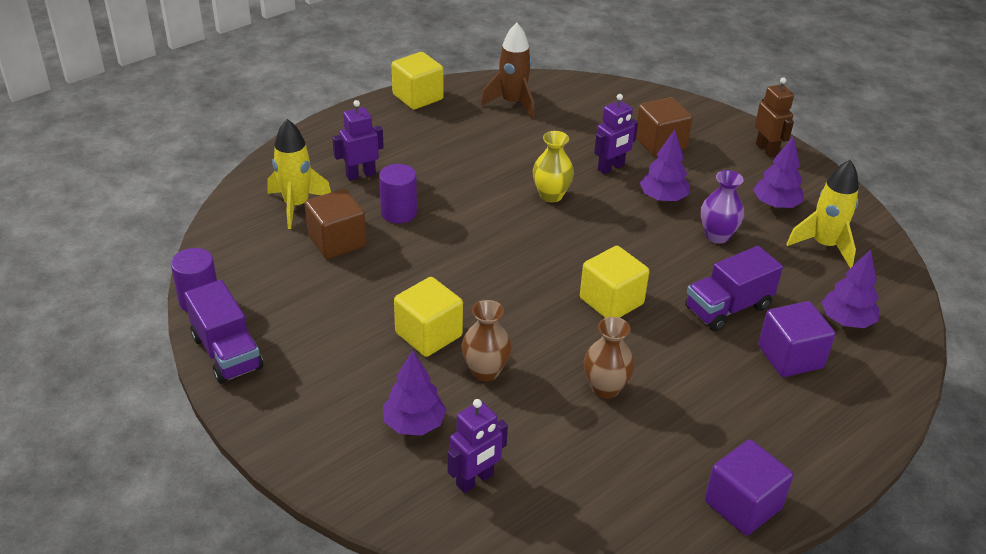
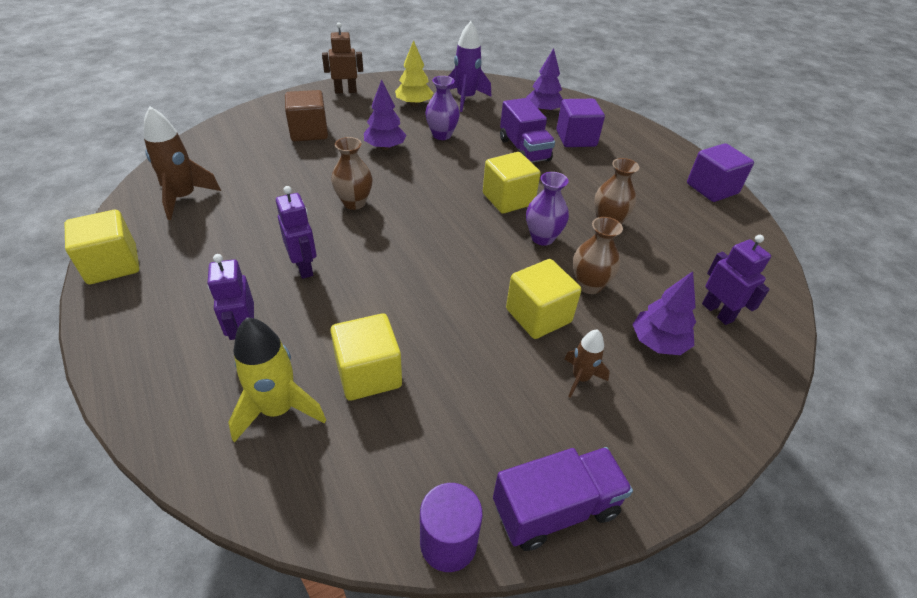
camera: 80 degrees left, 5 degrees up
brown cube [305,189,366,259] -> yellow cube [330,313,402,401]
purple cylinder [379,164,417,223] -> none
yellow vase [533,131,574,203] -> brown vase [331,137,373,210]
purple robot [594,94,638,174] -> purple robot moved to [276,186,316,279]
purple tree [753,136,804,208] -> yellow tree [395,40,433,107]
yellow rocket [787,160,859,268] -> purple rocket [449,21,491,112]
none -> purple vase [526,172,569,246]
none -> brown rocket [564,329,610,398]

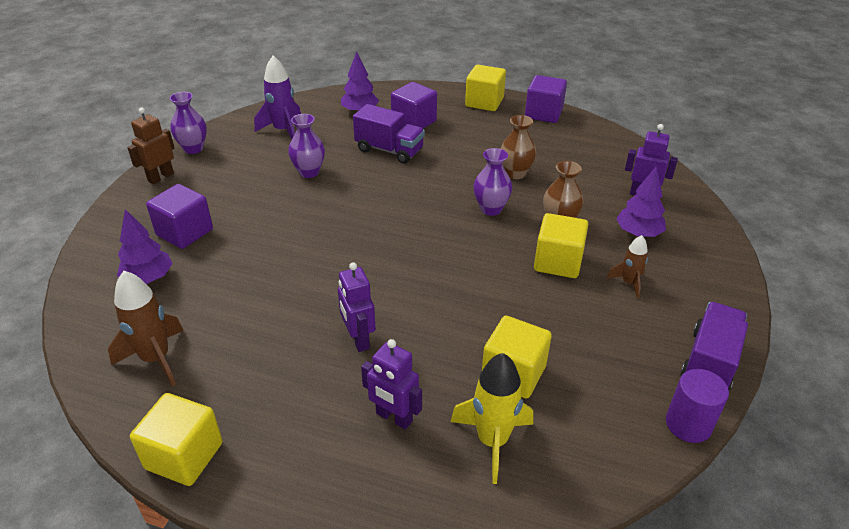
camera: 40 degrees left, 5 degrees down
purple robot [276,186,316,279] -> purple robot turned 135 degrees counterclockwise [338,262,376,352]
brown cube [285,90,328,141] -> purple cube [146,184,213,249]
brown vase [331,137,373,210] -> none
purple tree [364,79,407,150] -> purple tree moved to [117,209,173,284]
yellow tree [395,40,433,107] -> none
yellow cube [483,152,541,214] -> yellow cube moved to [465,65,506,111]
none -> purple vase [170,92,207,154]

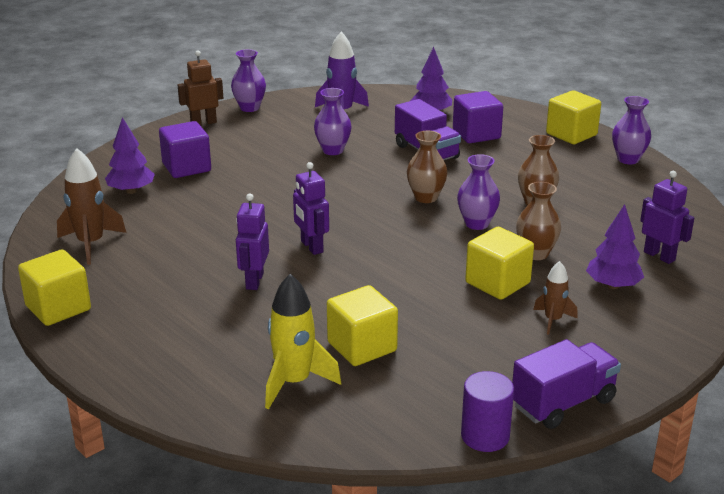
camera: 30 degrees right, 10 degrees down
purple robot [361,339,422,430] -> purple robot moved to [293,162,329,255]
purple cube [525,75,567,123] -> purple vase [612,96,651,164]
none -> brown vase [407,131,448,203]

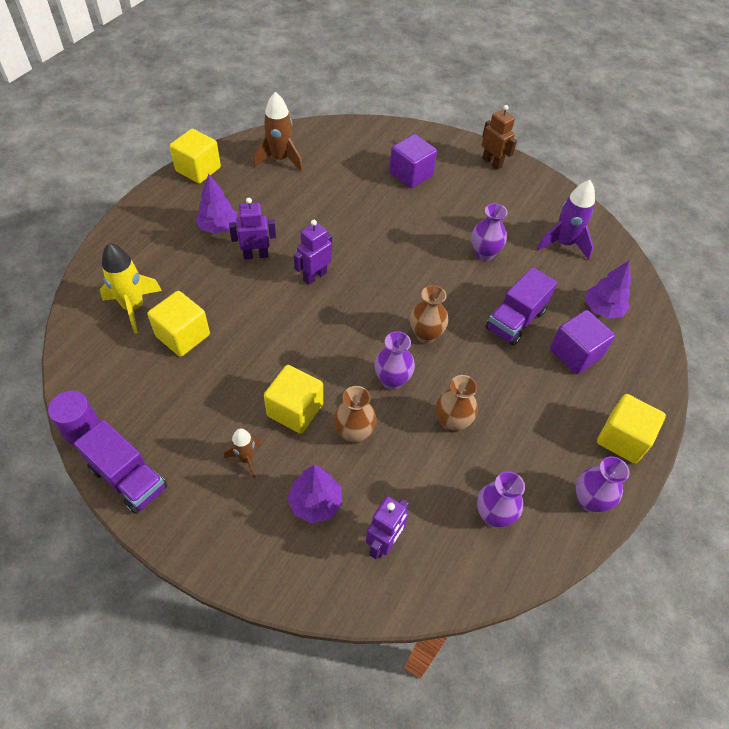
camera: 70 degrees right, 25 degrees up
purple tree [105,117,155,194] -> purple tree moved to [195,174,237,234]
purple vase [231,49,266,112] -> purple vase moved to [477,471,525,527]

